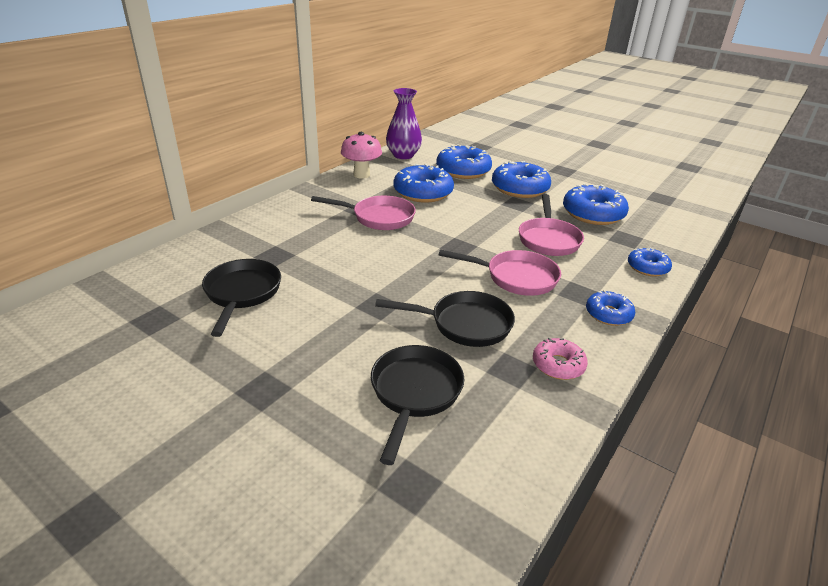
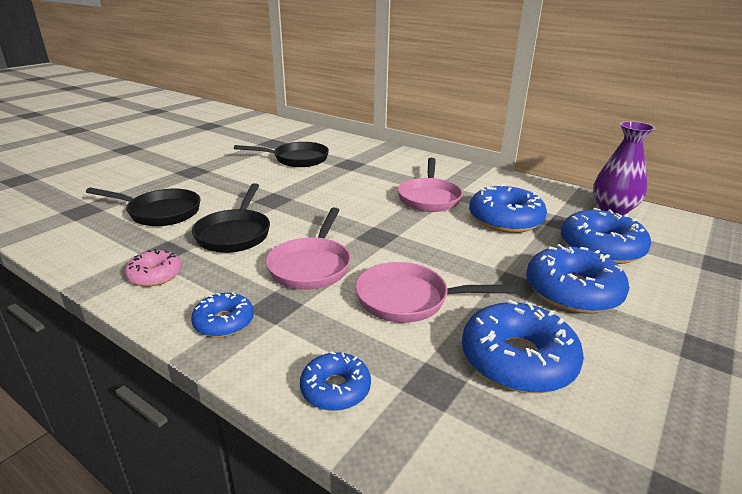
camera: 90 degrees right, 5 degrees down
pink mushroom [341,132,382,179] -> none

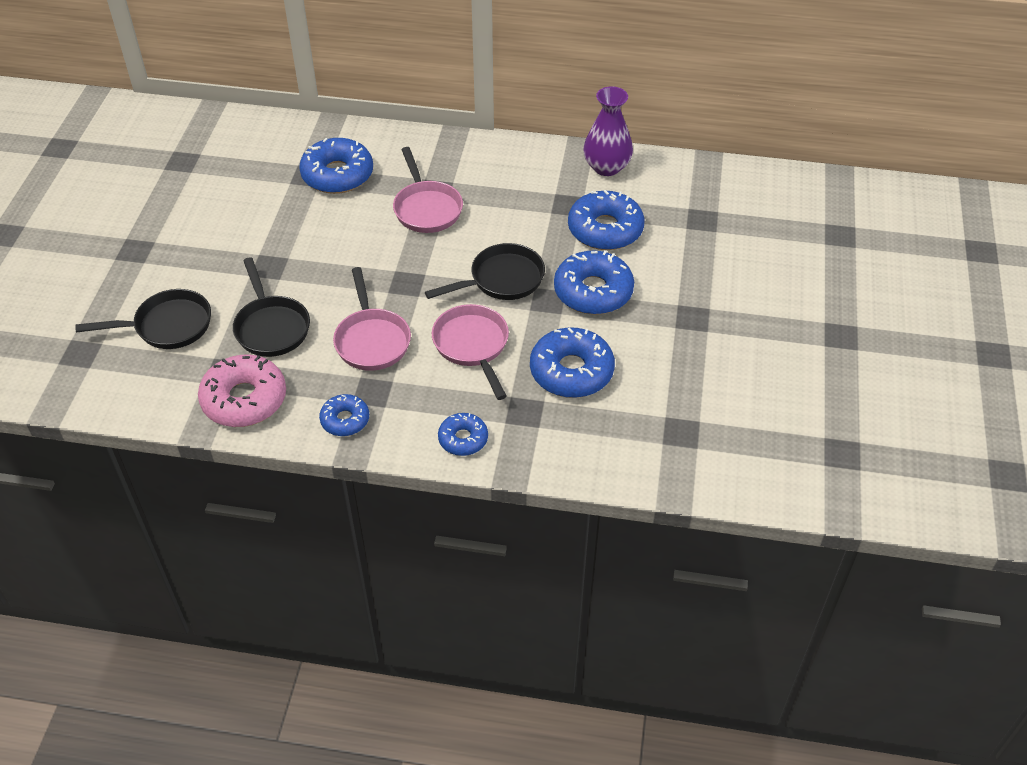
camera: 25 degrees left, 20 degrees up
pink donut [125,249,182,287] -> pink donut [198,354,286,427], size x1.76
black pan [234,142,329,167] -> black pan moved to [425,243,545,300]
pink pan [355,262,517,323] -> pink pan turned 90 degrees clockwise [432,304,509,400]
blue donut [469,184,547,233] -> blue donut moved to [299,138,373,194]

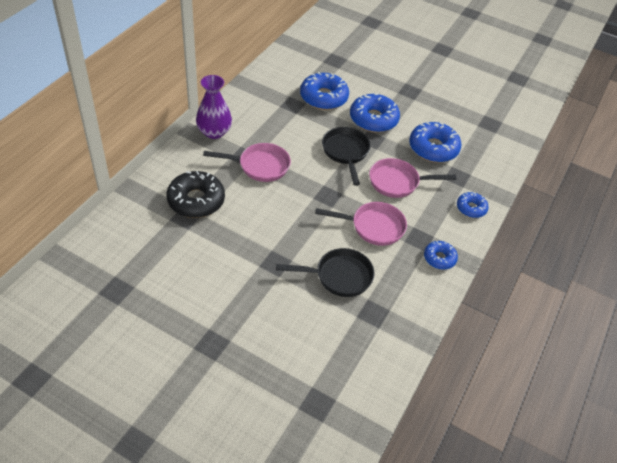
camera: 75 degrees left, 0 degrees up
black pan [75,289,211,349] -> none
pink donut [198,354,286,427] -> none
blue donut [299,138,373,194] -> black donut [167,171,225,218]
purple vase [583,86,633,176] -> purple vase moved to [196,75,232,139]

